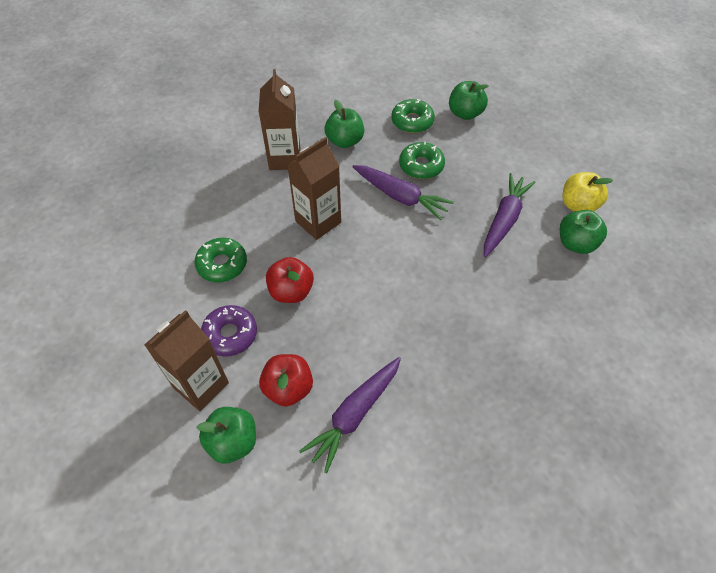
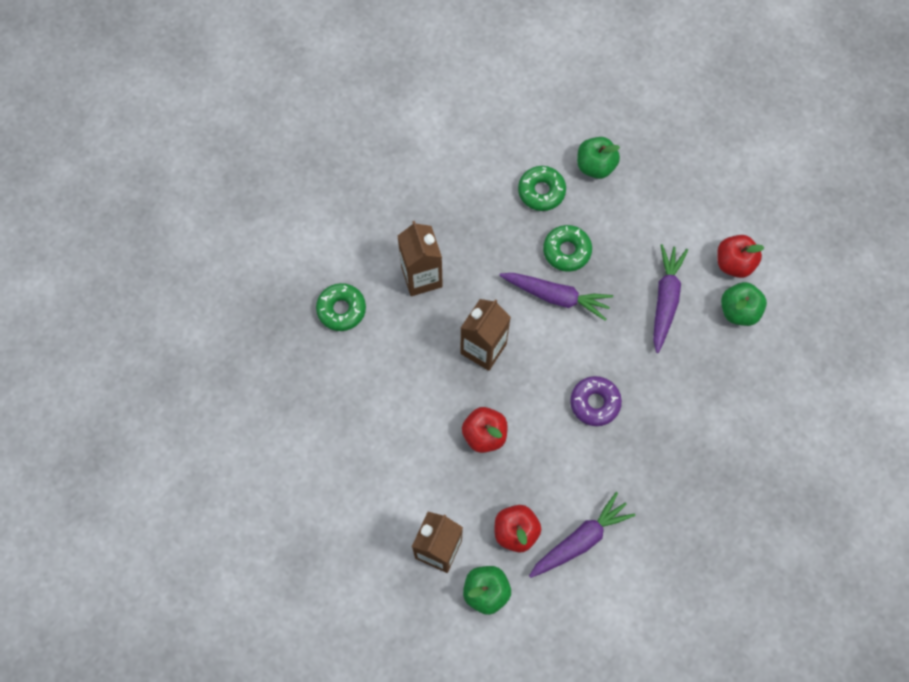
camera: 15 degrees left, 15 degrees up
green donut [195,238,247,282] -> green donut moved to [316,283,366,331]
purple donut [201,305,257,357] -> purple donut moved to [570,376,622,426]
purple carrot [299,357,401,473] -> purple carrot turned 150 degrees counterclockwise [529,492,635,578]
green apple [325,100,364,148] -> none
yellow apple [562,172,613,212] -> red apple [717,235,765,278]

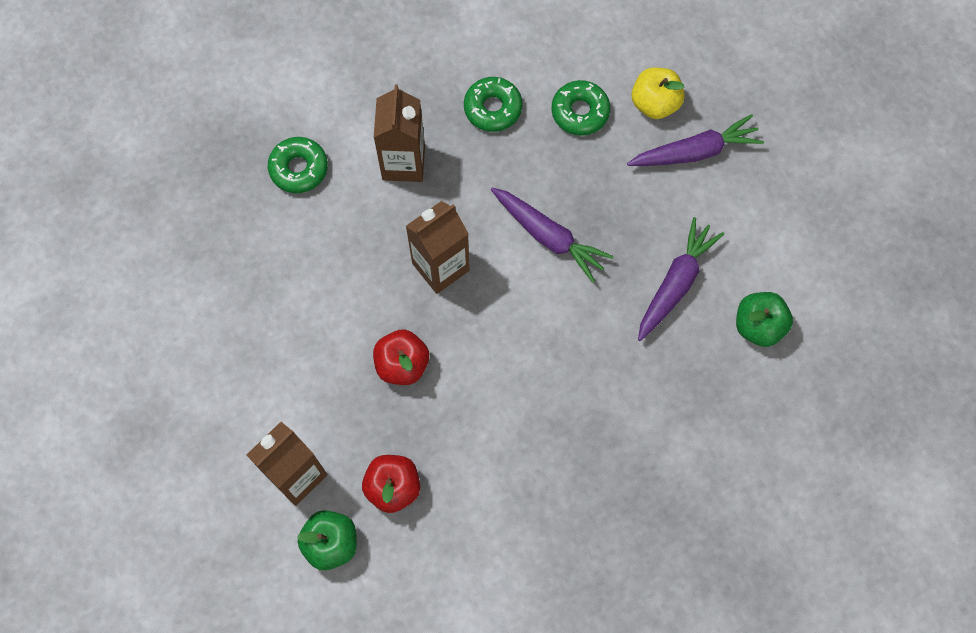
camera: 20 degrees right, 0 degrees up
purple carrot [529,492,635,578] -> purple carrot moved to [627,114,764,166]
green donut [543,225,592,272] -> green donut moved to [464,77,522,132]
purple donut [570,376,622,426] -> none
green apple [577,137,620,179] -> yellow apple [632,67,685,119]
red apple [717,235,765,278] -> none

